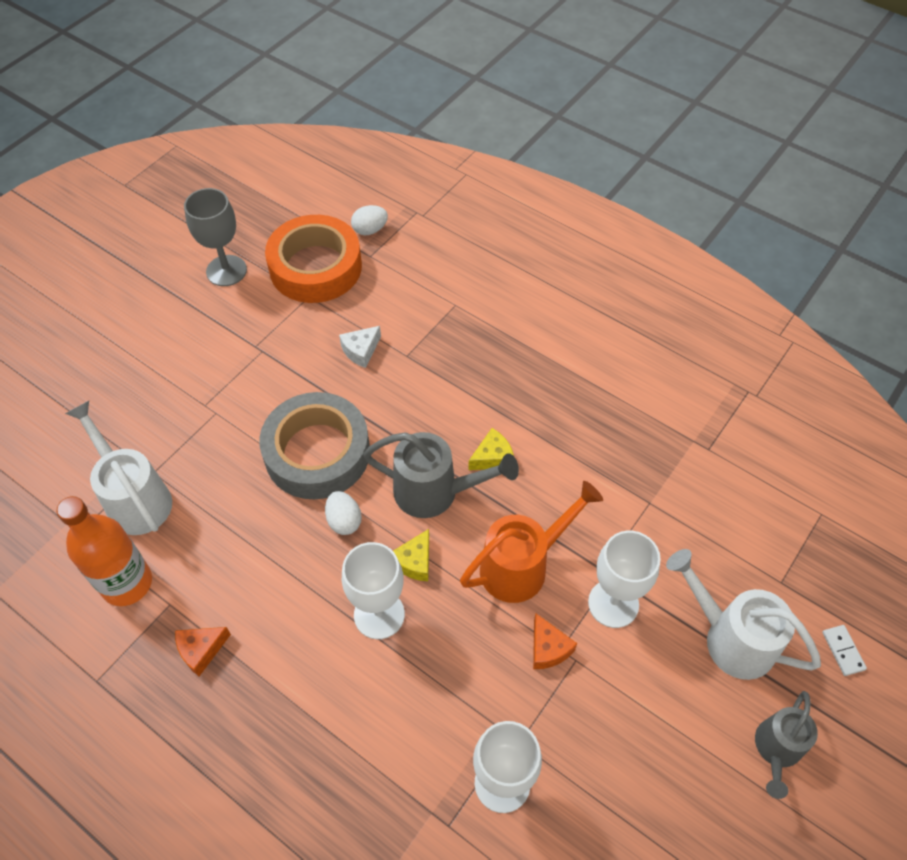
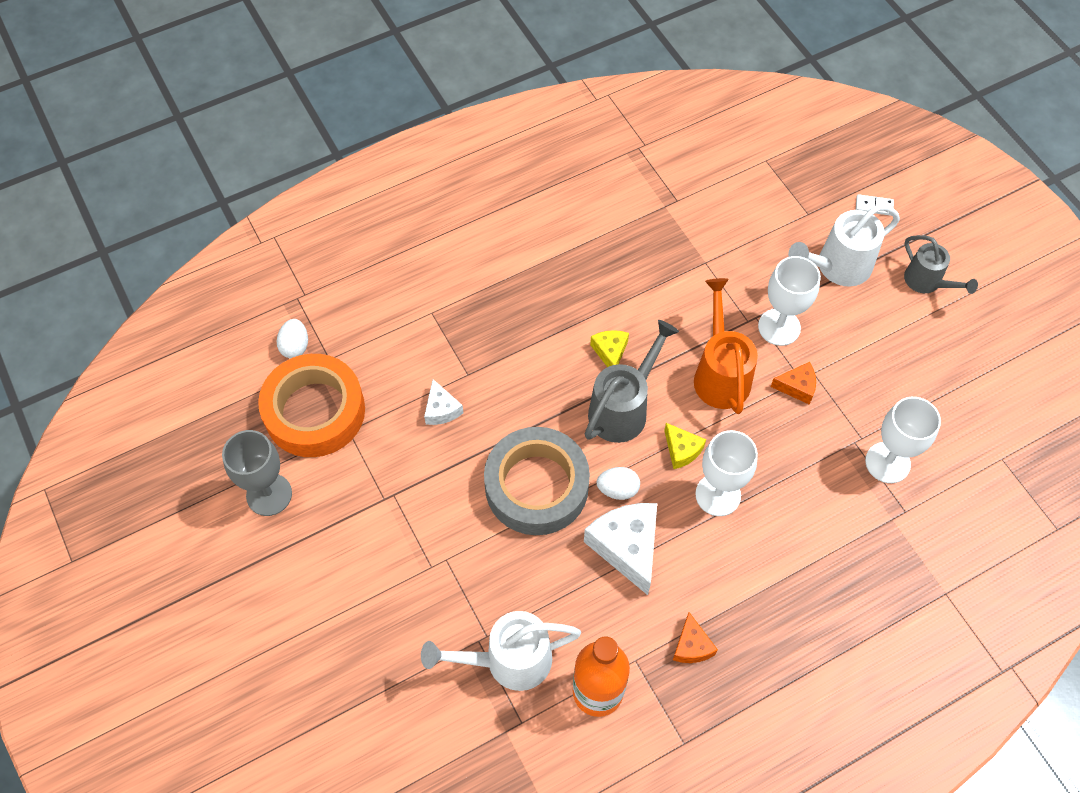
camera: 65 degrees left, 5 degrees up
none -> white cheese [584,503,657,595]

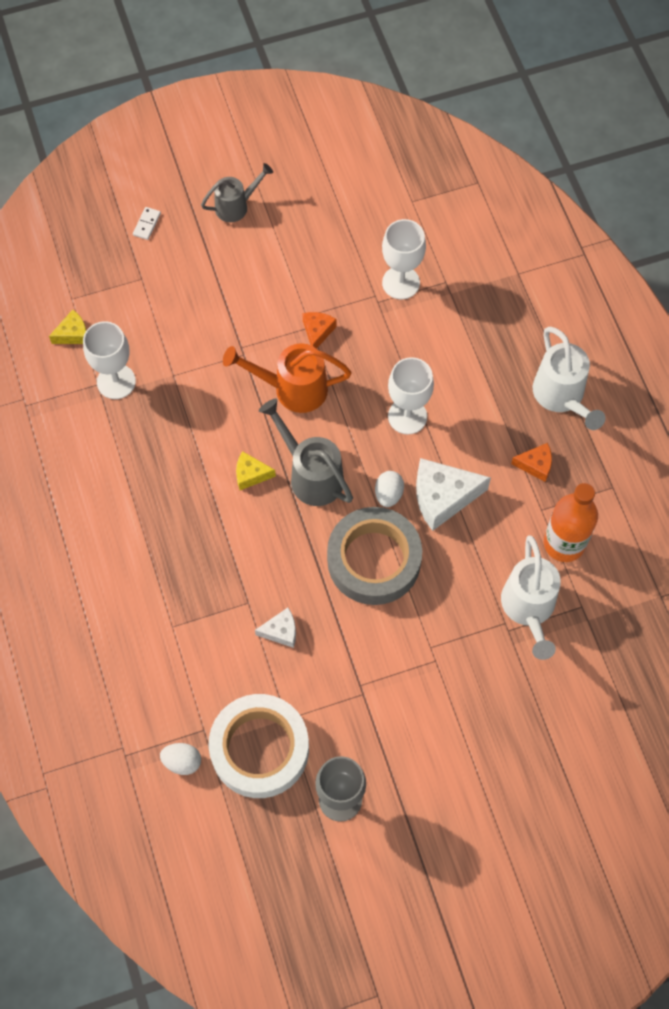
camera: 80 degrees left, 5 degrees up
orange tape [258,354,365,457] -> white tape [209,694,309,798]
yellow cheese [664,423,706,469] -> yellow cheese moved to [49,309,86,344]
white goblet [758,256,821,346] -> white goblet moved to [83,321,136,399]
white watering can [788,204,900,286] -> white watering can moved to [533,326,605,430]

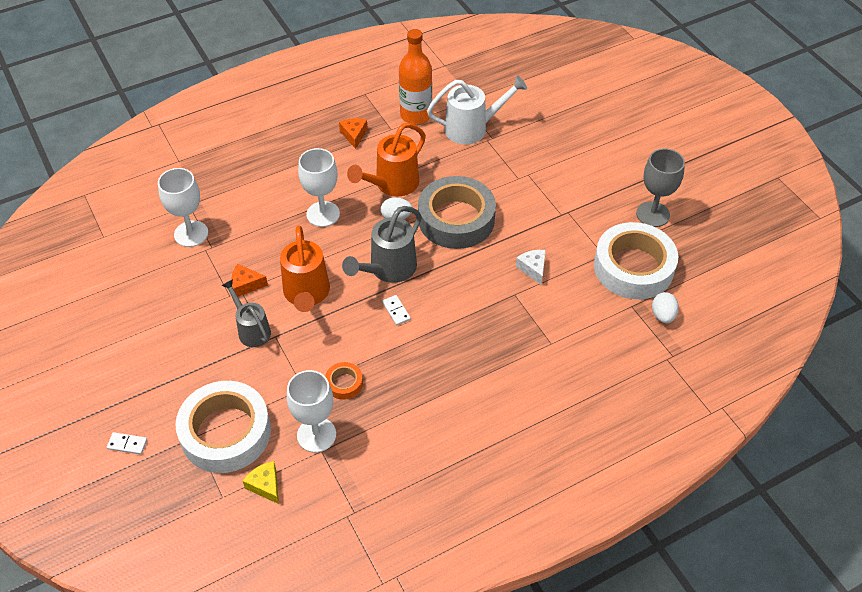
camera: 100 degrees left, 15 degrees down
grey watering can [201,163,273,222] -> grey watering can moved to [221,279,271,347]
yellow cheese [236,451,276,490] -> white domino [382,295,411,325]
white cheese [416,458,491,531] -> orange watering can [347,123,426,197]
white watering can [533,326,605,430] -> none
none -> white tape [175,381,271,473]
none -> orange tape [325,362,363,400]

